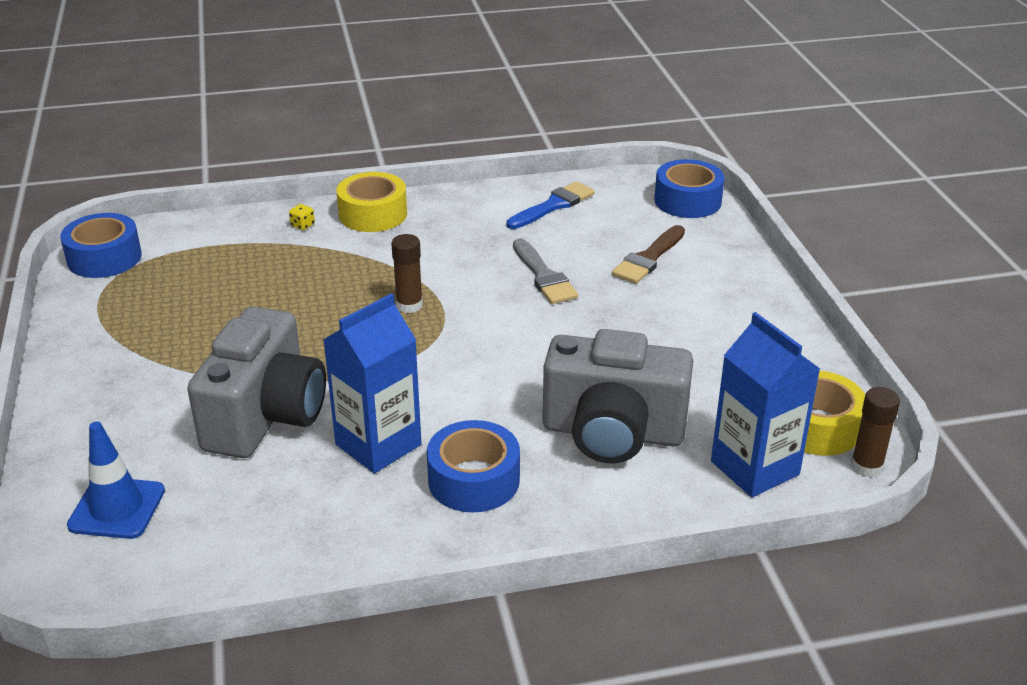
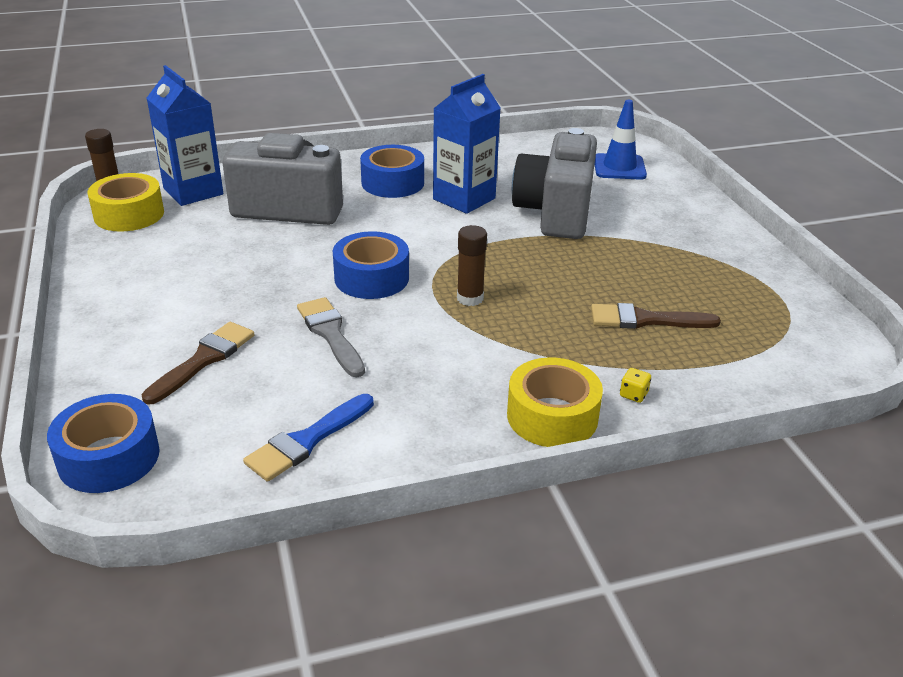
camera: 175 degrees right, 0 degrees up
blue tape [60,213,142,278] -> blue tape moved to [333,231,409,299]
none -> brown brush [591,303,721,329]

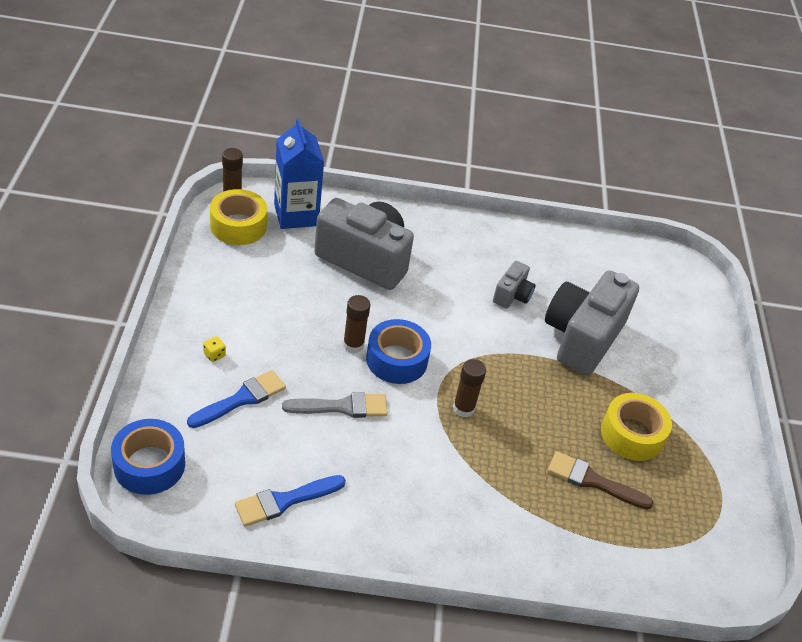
camera: 15 degrees right, 10 degrees up
brown brush [142,322,254,405] -> blue brush [187,370,286,428]
grey brush [297,297,365,377] -> grey brush turned 90 degrees clockwise [282,392,388,418]
blue tape [360,145,424,198] -> none
blue carton [433,74,501,214] -> grey camera [493,261,535,308]
yellow tape [507,357,603,447] -> yellow tape moved to [601,393,672,461]
blue traffic cone [595,100,647,180] -> none
yellow dice [620,368,651,403] -> yellow dice moved to [203,336,226,362]
none -> brown glue stick [343,295,370,353]

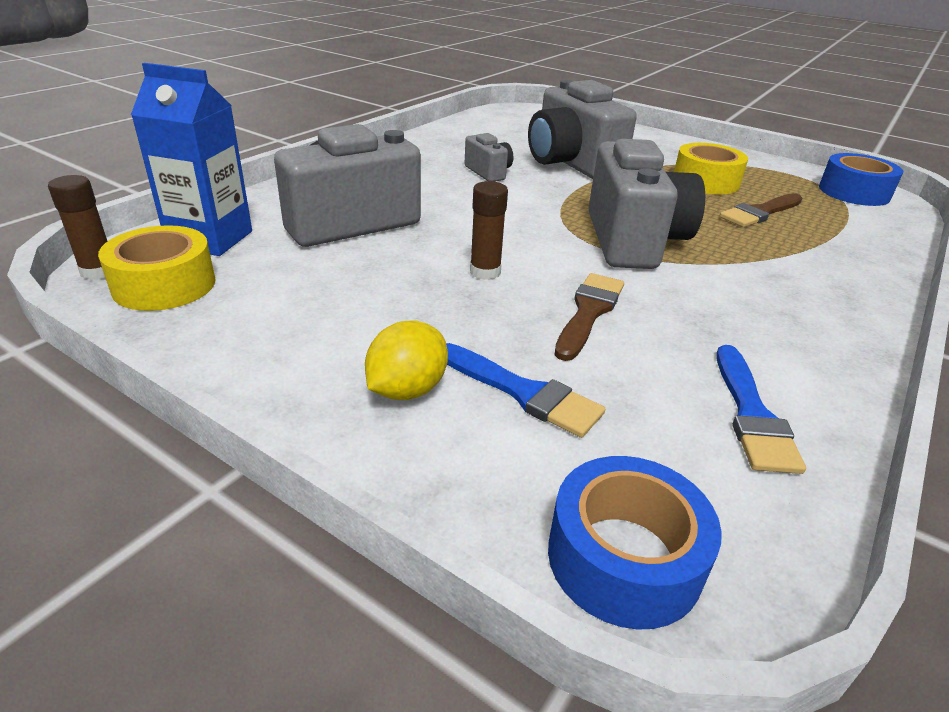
camera: 55 degrees left, 10 degrees down
blue brush [187,370,286,428] -> blue brush turned 135 degrees clockwise [446,343,605,438]
yellow dice [203,336,226,362] -> yellow lemon [365,321,448,400]
grey brush [282,392,388,418] -> brown brush [555,273,624,361]
blue tape [366,319,431,384] -> blue tape moved to [819,153,903,206]
brown glue stick [453,359,486,417] -> grey camera [589,139,705,269]

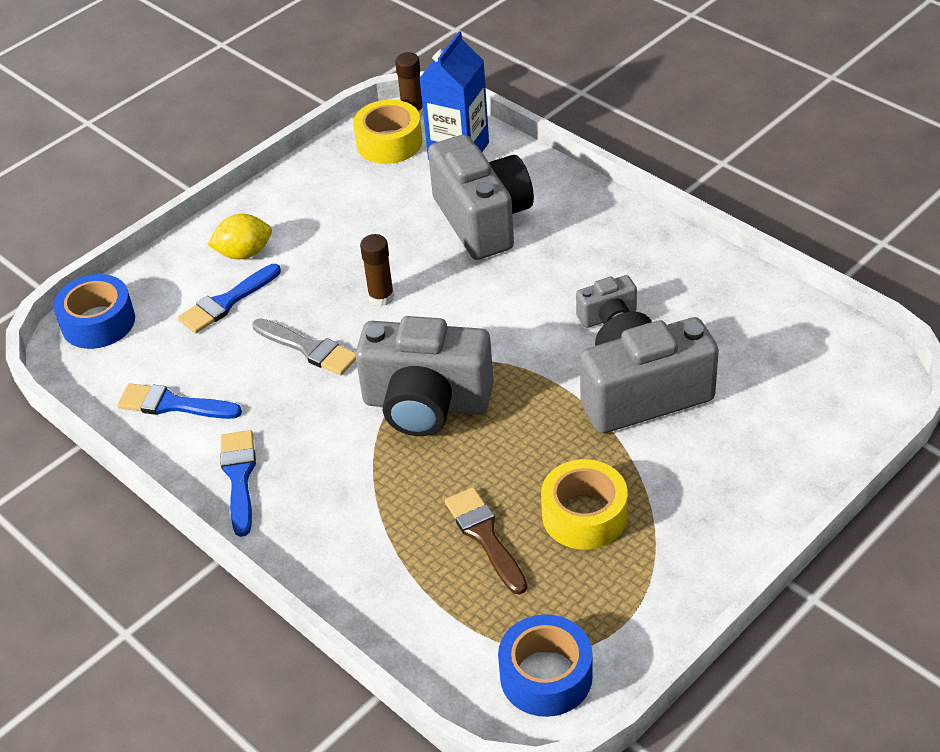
camera: 105 degrees right, 10 degrees up
yellow lemon [365,321,448,400] -> yellow lemon turned 60 degrees counterclockwise [207,214,272,259]
brown brush [555,273,624,361] -> grey brush [252,318,356,375]
none -> blue brush [220,430,256,537]

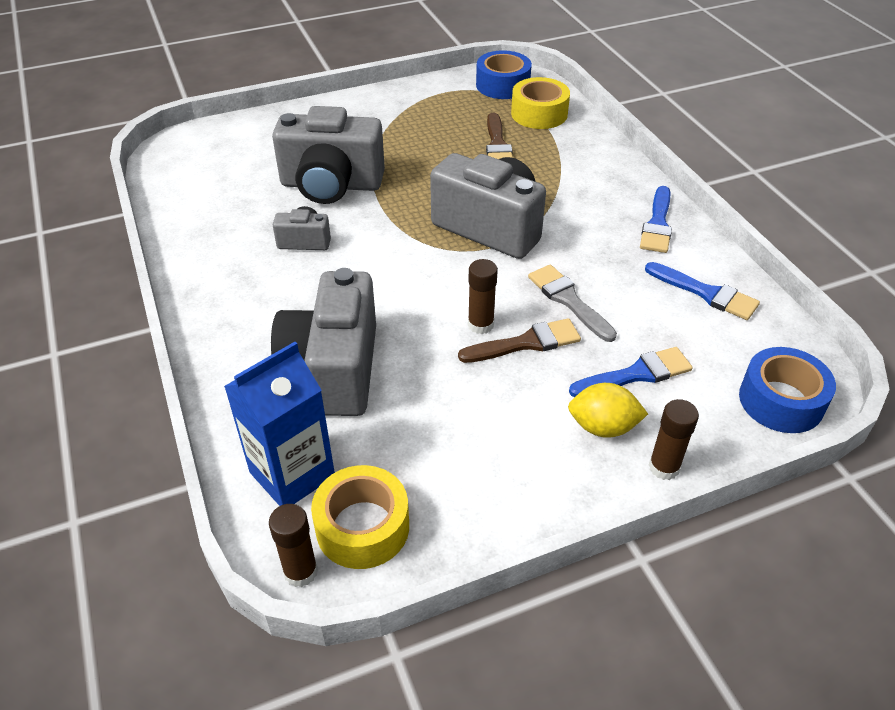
camera: 160 degrees left, 0 degrees up
yellow tape [541,459,628,550] -> yellow tape moved to [511,77,570,129]
none -> brown brush [458,318,581,363]
none -> brown glue stick [649,399,699,480]

